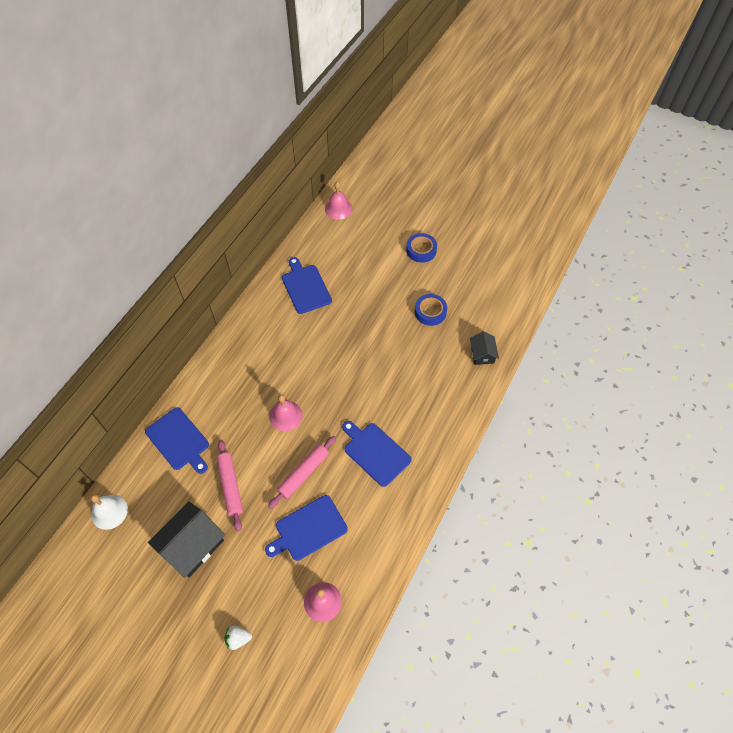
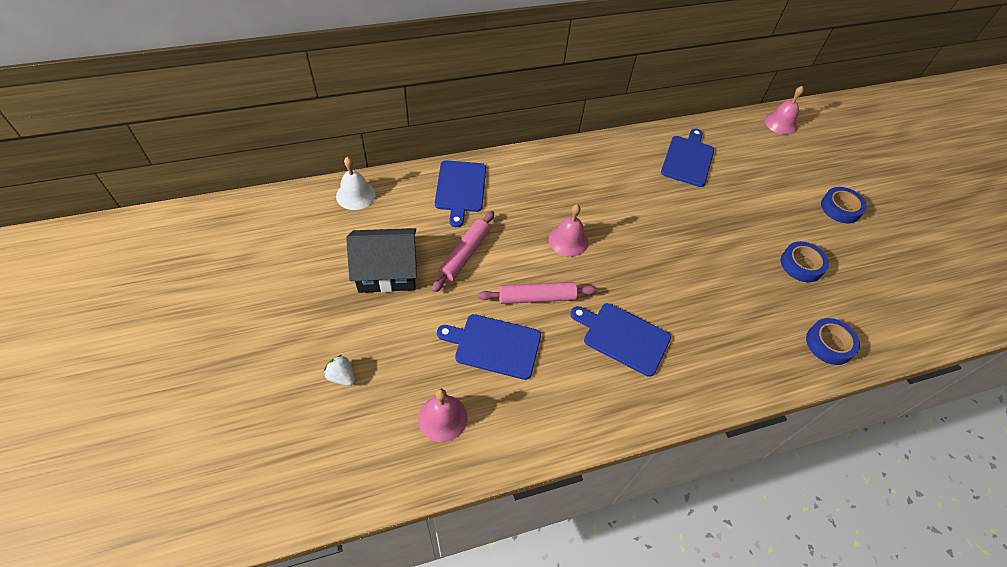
camera: 40 degrees right, 5 degrees down
blue cutting board [342,421,412,487] -> blue cutting board turned 60 degrees counterclockwise [570,303,671,377]
black house [470,331,499,365] -> blue tape [806,318,860,365]

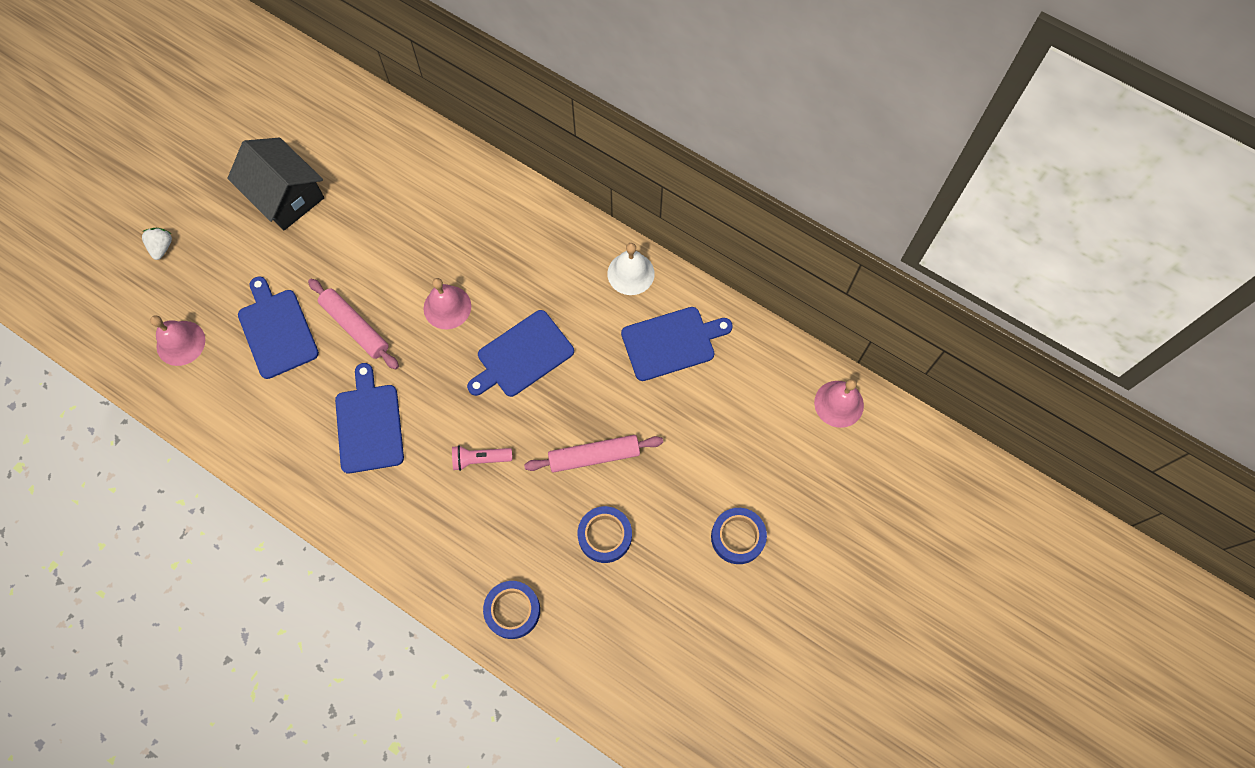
camera: 55 degrees right, 15 degrees up
white bell [336,157,376,210] -> white bell moved to [607,243,655,295]
pink rolling pin [432,211,494,292] -> pink rolling pin moved to [524,435,663,473]
blue cutting board [435,160,486,227] -> blue cutting board moved to [467,310,574,397]
none -> pink flashlight [452,445,512,471]

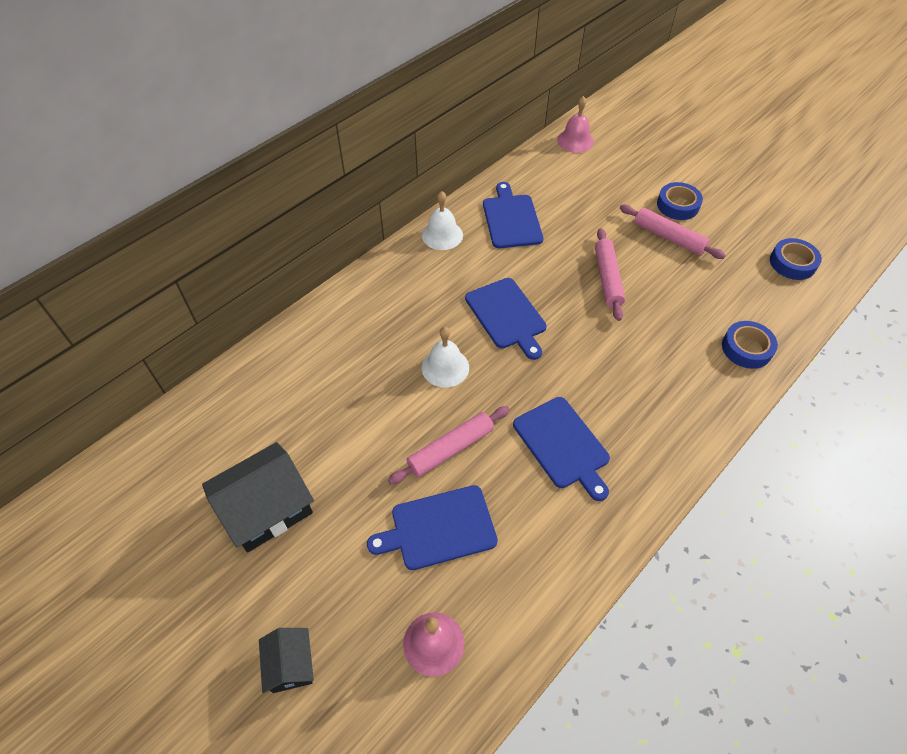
camera: 80 degrees left, 15 degrees down
white strawberry [142,228,172,260] -> black house [259,628,314,693]
blue cutting board [335,363,404,473] -> blue cutting board turned 120 degrees counterclockwise [513,397,610,501]
pink bell [423,278,471,329] -> white bell [422,327,469,387]
pink flashlight [452,445,512,471] -> none
blue tape [577,506,632,563] -> blue tape moved to [770,238,822,280]
none -> pink rolling pin [620,204,726,259]

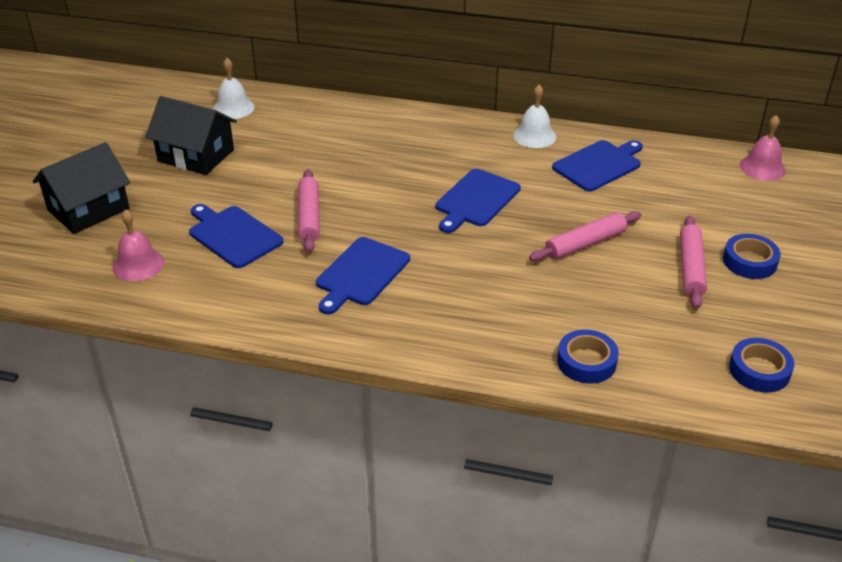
camera: 60 degrees right, 15 degrees down
black house [259,628,314,693] -> black house [33,142,130,234], size x1.82
pink rolling pin [388,406,510,484] -> pink rolling pin turned 60 degrees clockwise [298,169,320,253]
white bell [422,327,469,387] -> white bell moved to [213,58,255,119]

